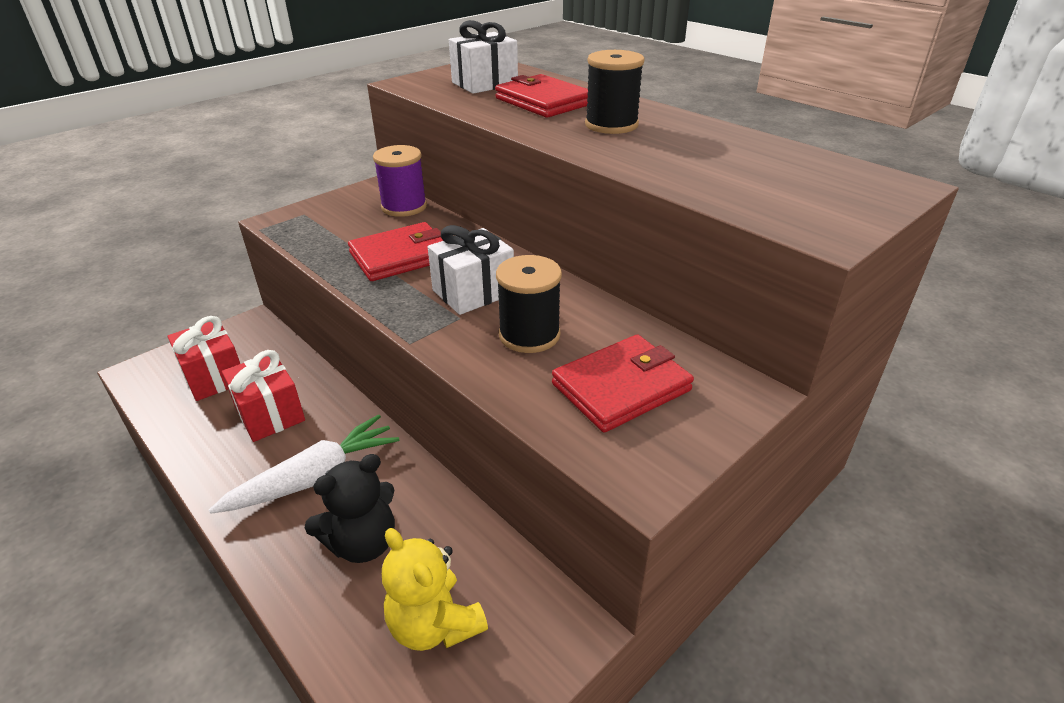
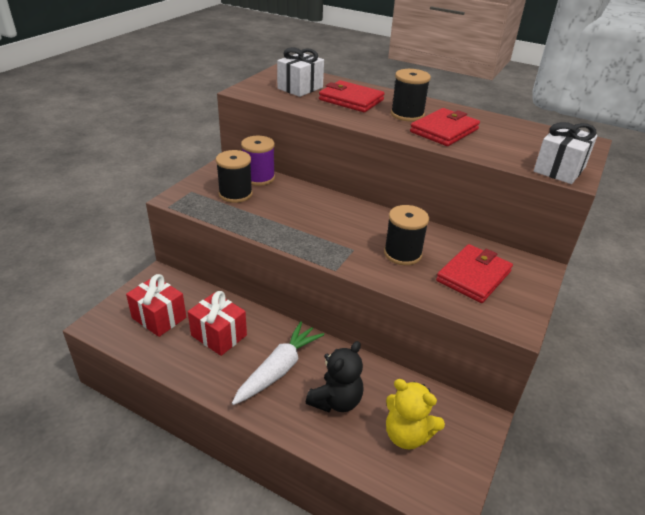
camera: 20 degrees left, 0 degrees up
red wallet [348,222,443,281] -> red wallet moved to [410,108,480,146]
white gift [428,225,514,315] -> white gift moved to [534,122,597,184]
none -> black spool [216,150,253,203]

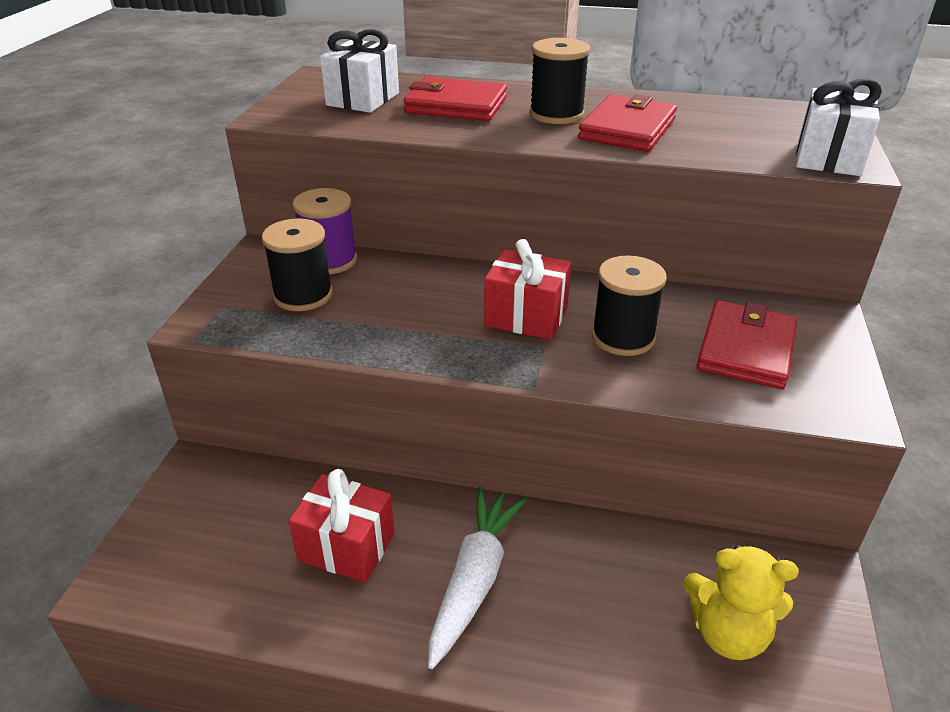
camera: 15 degrees left, 0 degrees up
red gift [126,274,186,337] -> red gift moved to [484,239,571,340]
black teddy bear [306,341,364,412] -> none

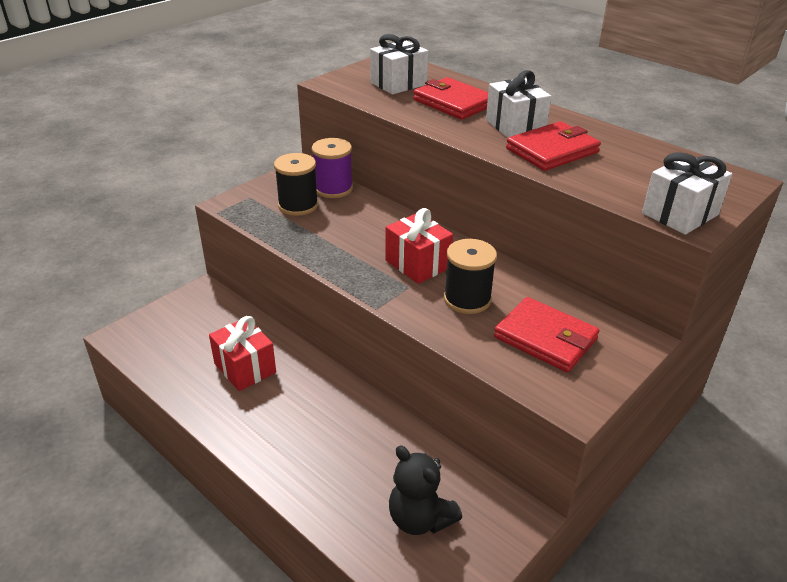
camera: 30 degrees right, 0 degrees up
white carrot [428,486,527,669] -> none
black spool [529,38,590,124] -> white gift [486,70,552,138]
yellow teddy bear [684,545,799,660] -> black teddy bear [389,446,462,535]
red wallet [696,300,797,389] -> red wallet turned 75 degrees clockwise [494,297,600,372]

